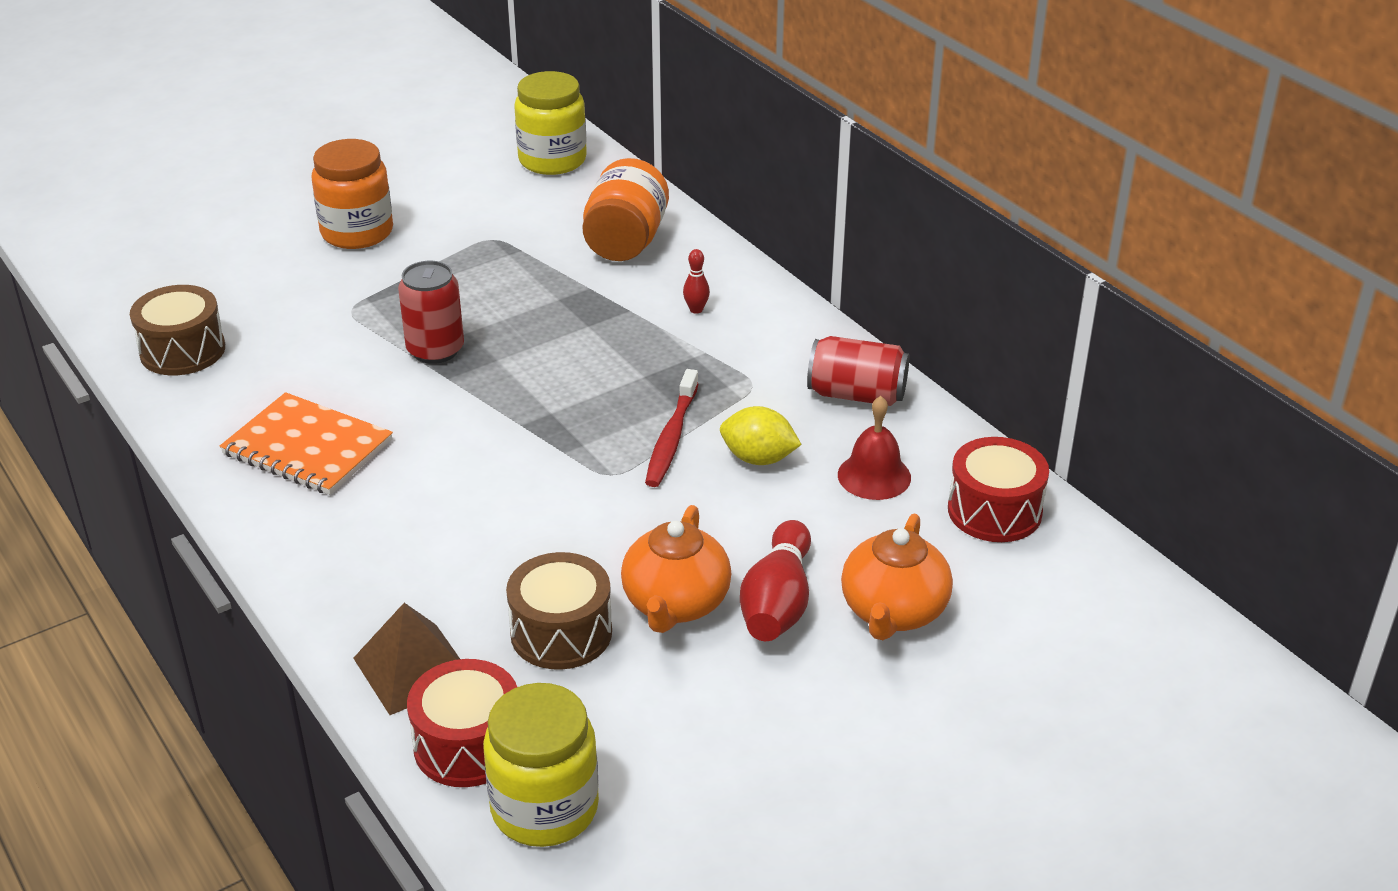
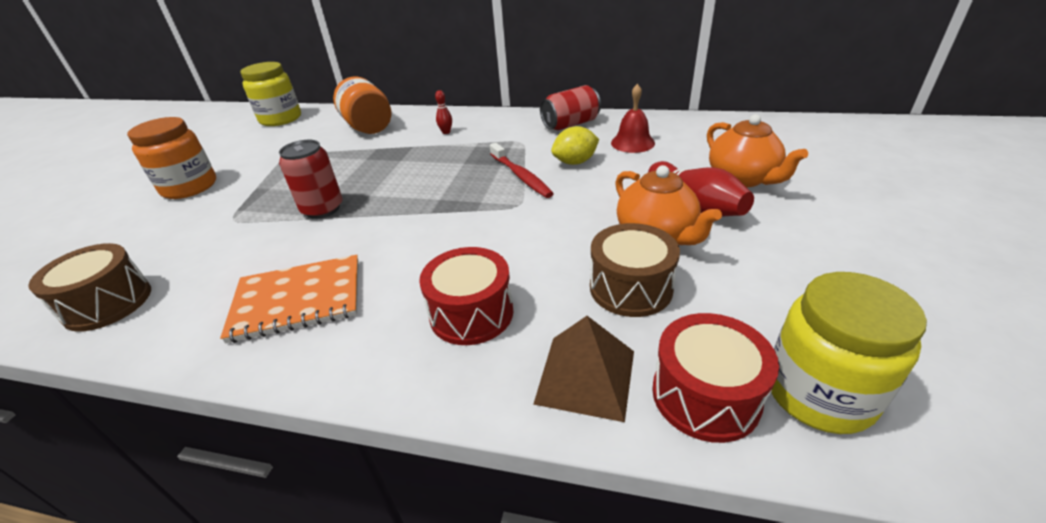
camera: 40 degrees left, 0 degrees up
red drum [948,437,1049,542] -> red drum moved to [419,247,513,345]

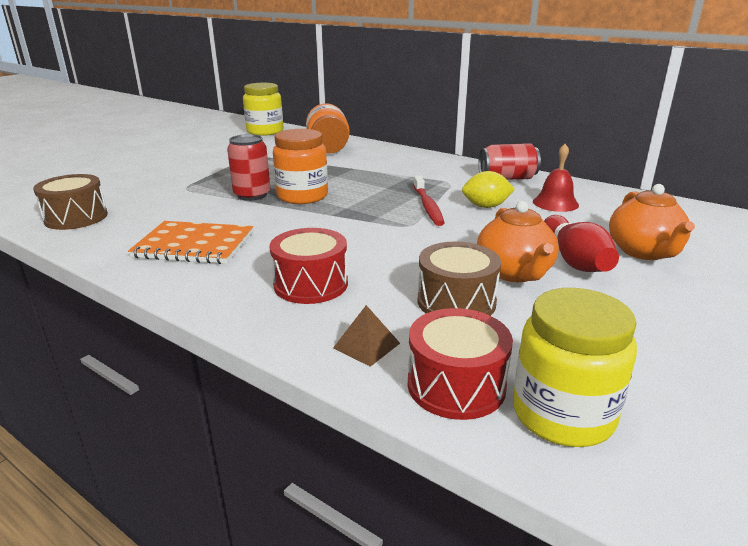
camera: 20 degrees right, 10 degrees down
orange jar [127,117,216,199] -> orange jar moved to [273,129,328,204]
red bowling pin [435,90,452,134] -> none
brown pyramid [533,316,634,422] -> brown pyramid [333,305,400,367], size x0.62

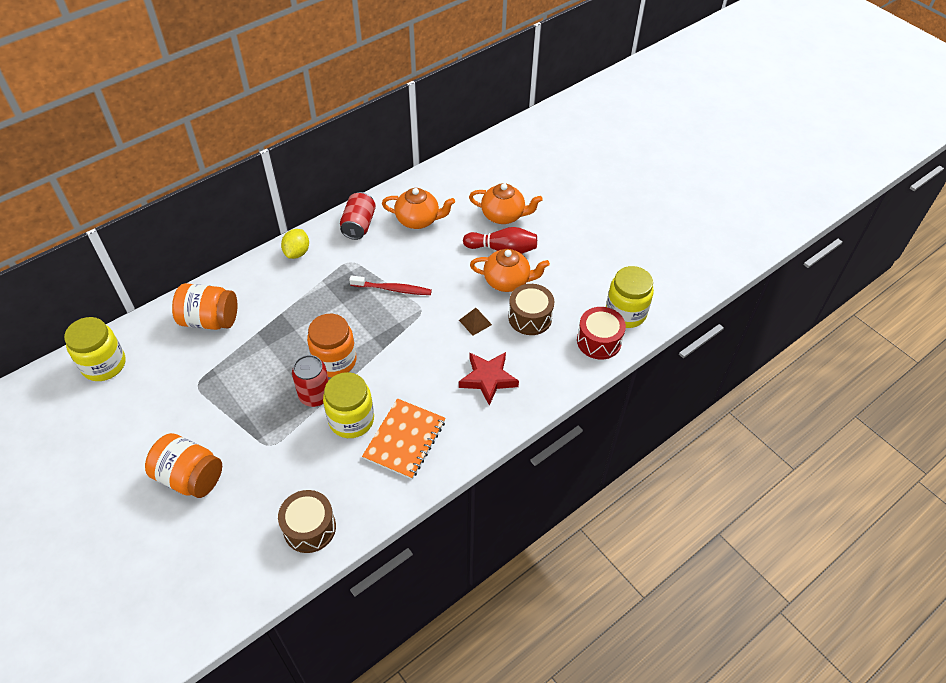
camera: 75 degrees left, 25 degrees up
red drum [269,228,348,304] -> red star [459,352,519,406]
brown pyramid [333,305,400,367] -> brown pyramid moved to [459,308,492,336]
yellow lemon [462,171,515,208] -> yellow lemon moved to [281,229,309,259]
red bell [533,144,579,212] -> orange teapot [382,188,455,229]
none -> orange jar [145,433,222,498]
none -> yellow jar [323,372,374,438]

